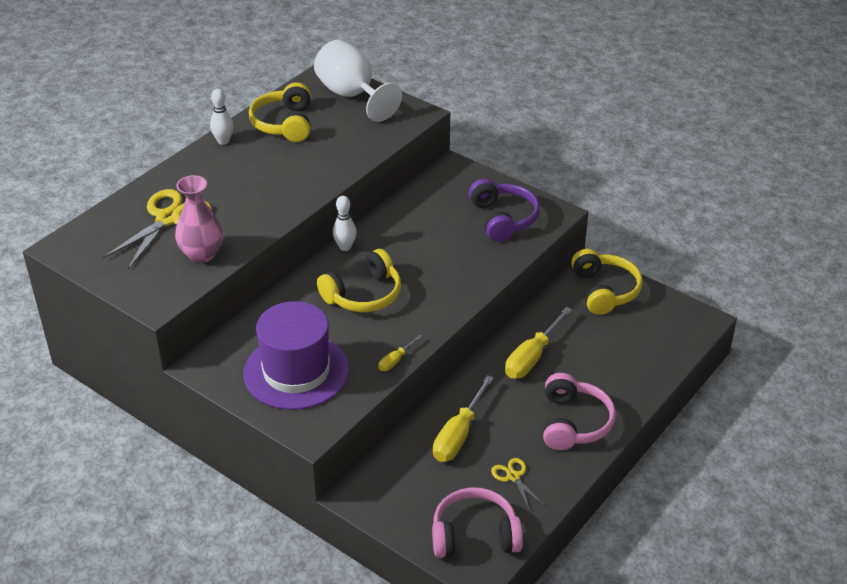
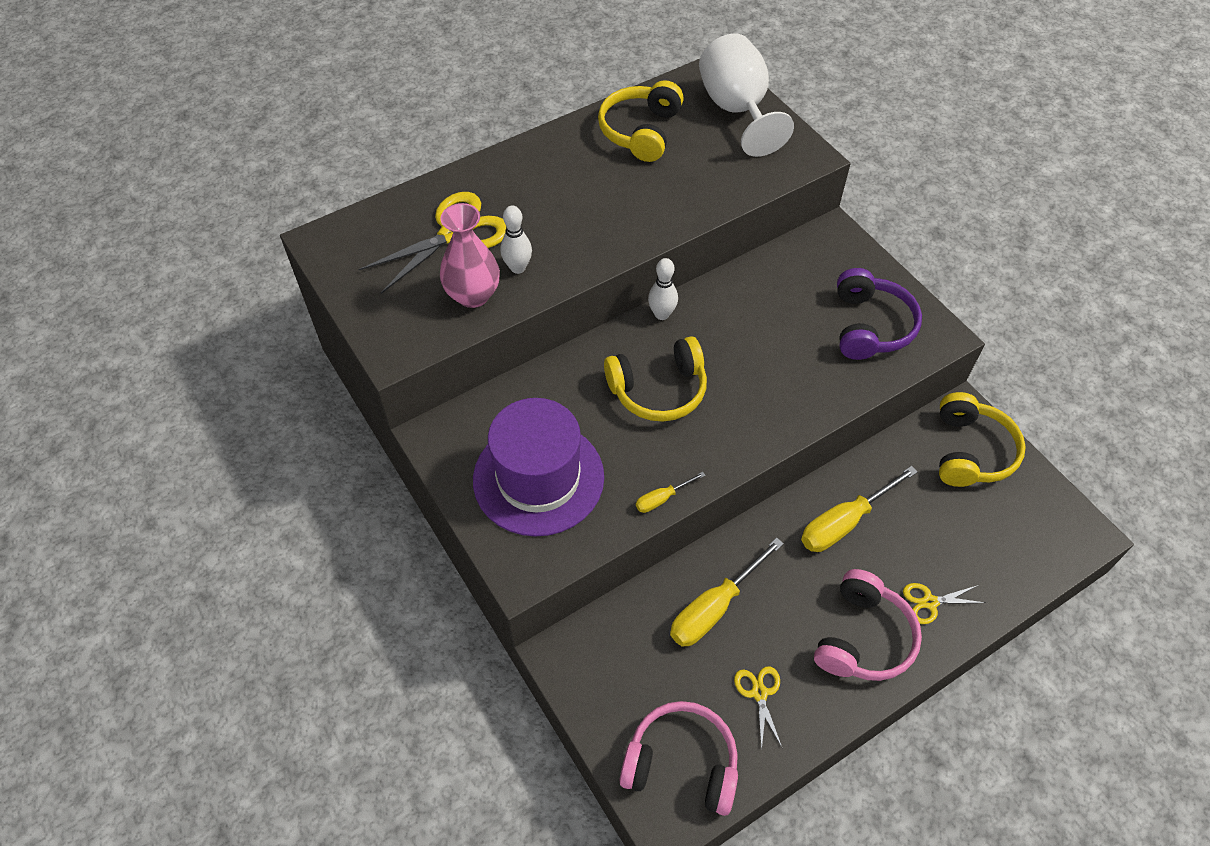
camera: 20 degrees right, 15 degrees up
white bowling pin [210,89,233,145] -> white bowling pin moved to [500,206,532,274]
none -> yellow scissors [903,583,985,624]

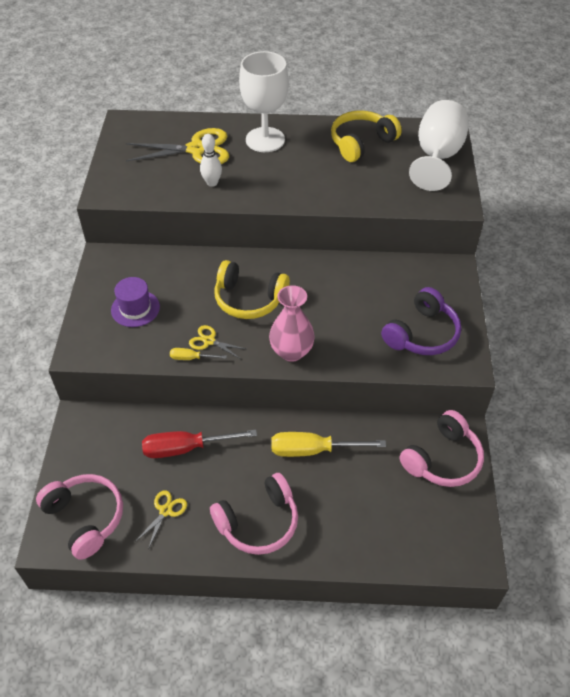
camera: 35 degrees right, 5 degrees down
pink vase [440,203,500,308] -> pink vase moved to [269,285,315,362]
purple hat [473,398,604,537] -> purple hat [111,277,160,327], size x0.53
white bowling pin [648,258,678,320] -> none
yellow screwdriver [670,538,784,647] -> red screwdriver [142,430,257,458]
yellow scissors [903,583,985,624] -> yellow scissors moved to [189,325,246,359]
yellow headphones [939,392,1026,487] -> pink headphones [399,410,484,487]
none -> white goblet [239,51,289,152]

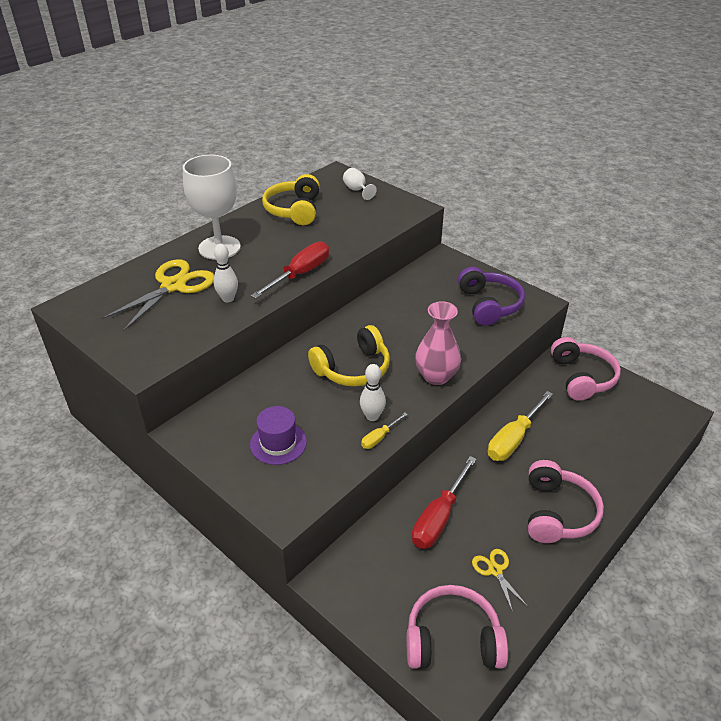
camera: 50 degrees left, 10 degrees down
yellow scissors [189,325,246,359] -> white bowling pin [360,364,386,421]
white goblet [409,100,469,191] -> white goblet [343,168,377,200], size x0.45
none -> red screwdriver [251,242,329,299]

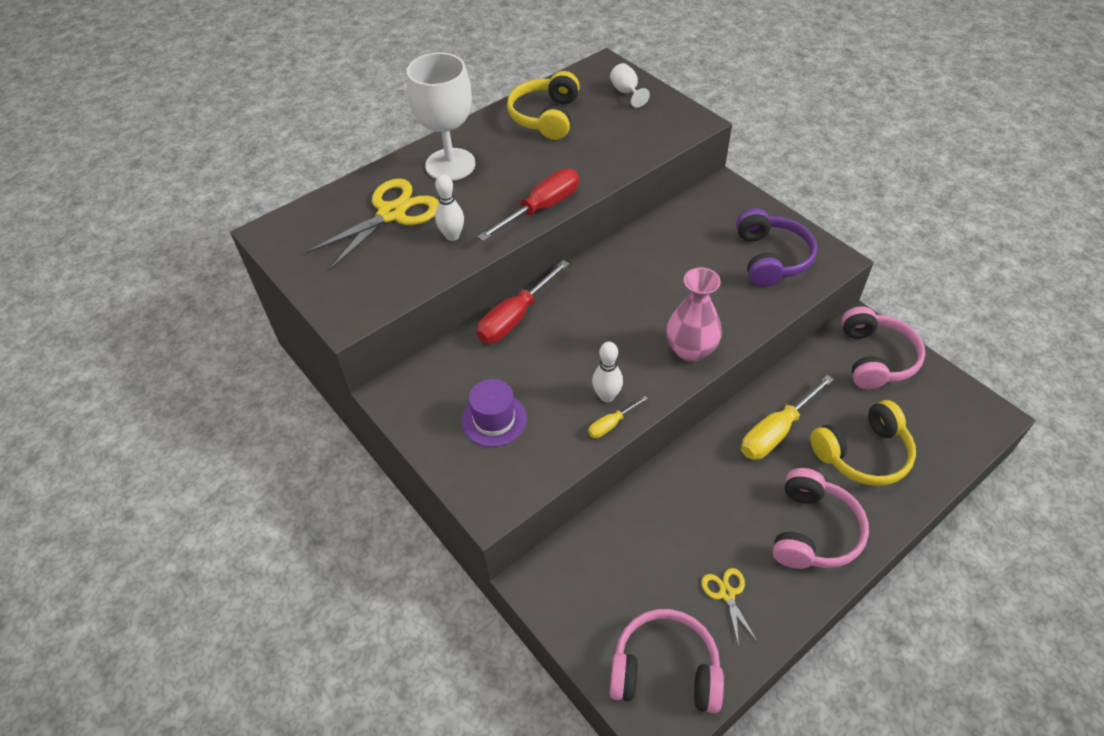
camera: 10 degrees right, 10 degrees up
yellow headphones [308,325,390,386] -> yellow headphones moved to [810,400,916,486]
red screwdriver [412,456,476,549] -> red screwdriver moved to [477,260,569,343]

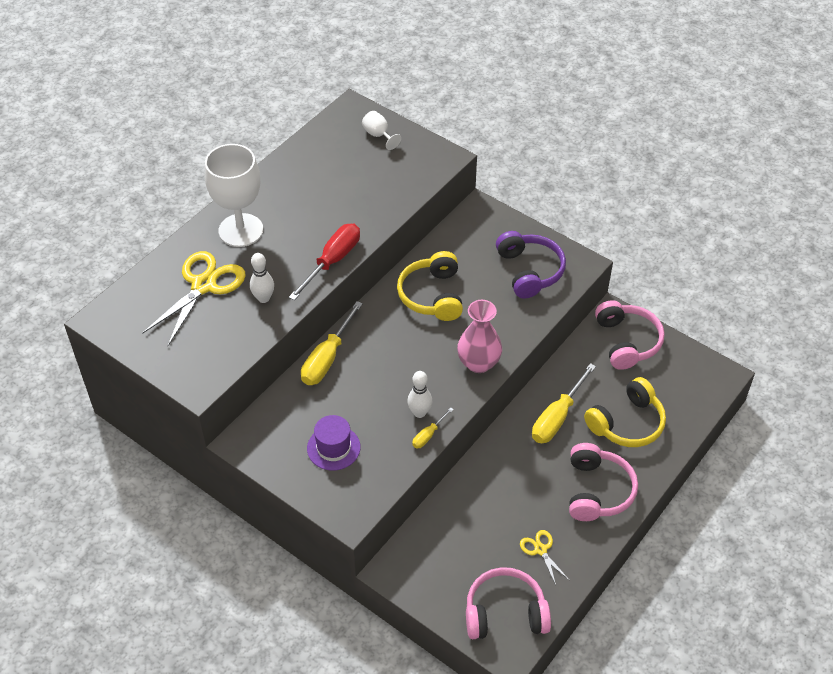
camera: 15 degrees left, 0 degrees up
red screwdriver [477,260,569,343] -> yellow screwdriver [301,301,363,385]
yellow headphones [507,71,580,140] -> yellow headphones moved to [397,251,463,321]

